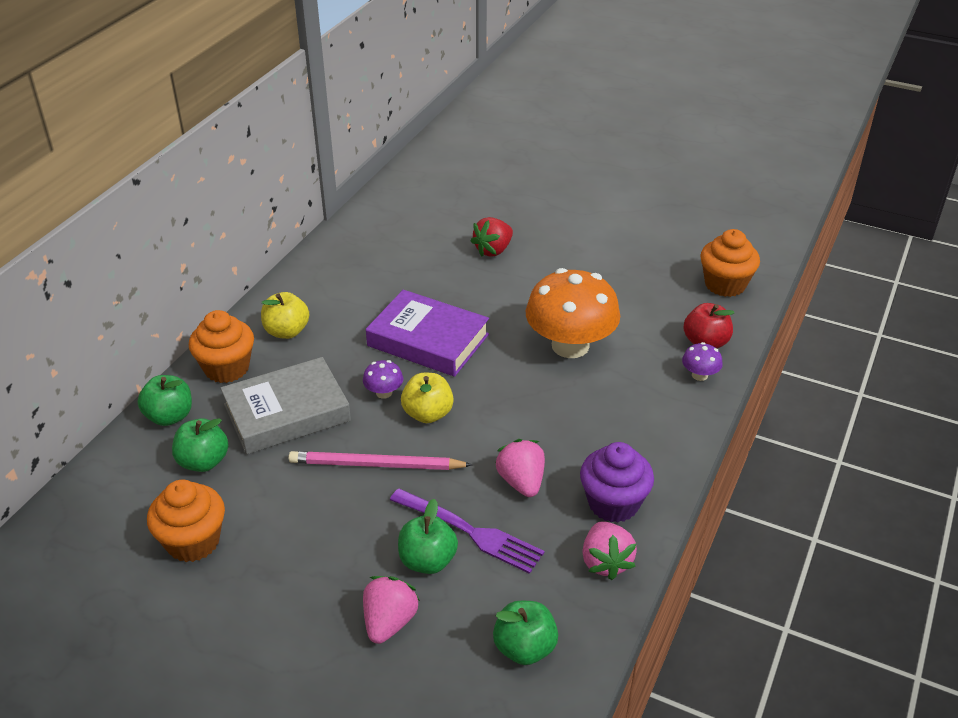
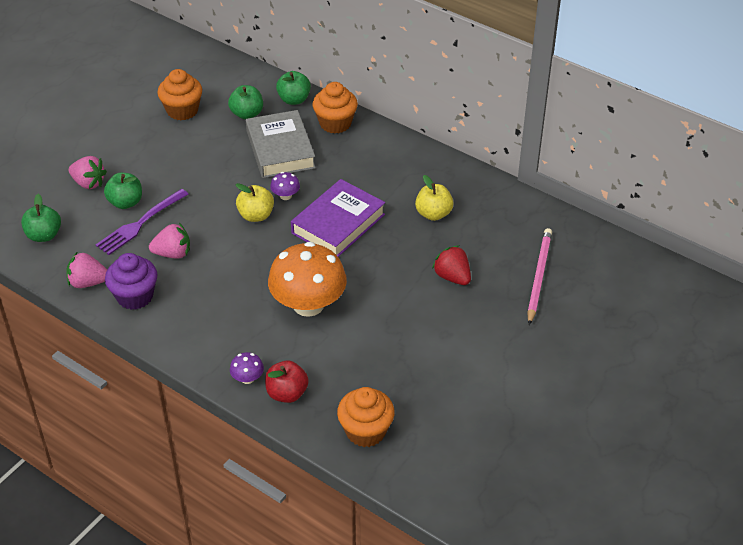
camera: 100 degrees right, 5 degrees up
yellow apple [261,292,309,339] -> yellow apple moved to [415,175,454,221]
pink pencil [288,451,472,470] -> pink pencil moved to [527,228,552,325]

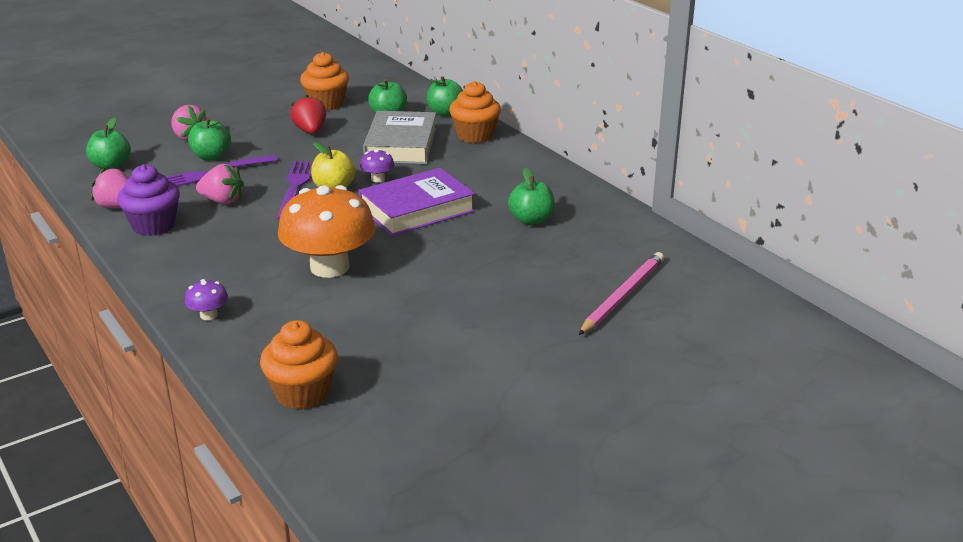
camera: 20 degrees right, 15 degrees down
red apple [265,361,309,403] -> none
yellow apple [415,175,454,221] -> green apple [508,168,554,225]
red strawberry [432,245,471,285] -> red strawberry moved to [290,94,326,134]
none -> purple fork [276,161,313,220]

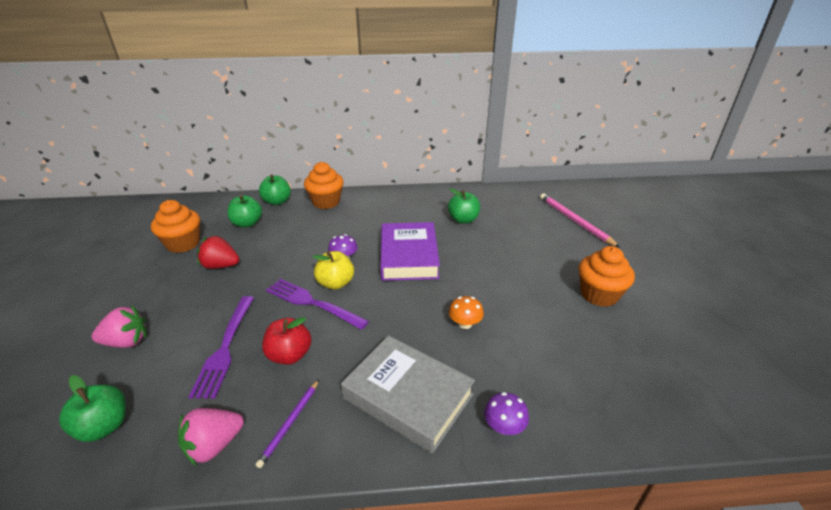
camera: 60 degrees left, 5 degrees up
purple cupcake [117,164,180,236] -> purple pencil [255,380,319,468]
green apple [188,118,231,161] -> none
pink strawberry [196,164,244,204] -> red apple [262,317,312,365]
orange cupcake [260,320,338,410] -> orange cupcake moved to [579,246,635,307]
orange mushroom [278,185,376,278] -> orange mushroom [449,296,484,329], size x0.42
grey book [363,111,437,164] -> grey book moved to [341,335,475,454]

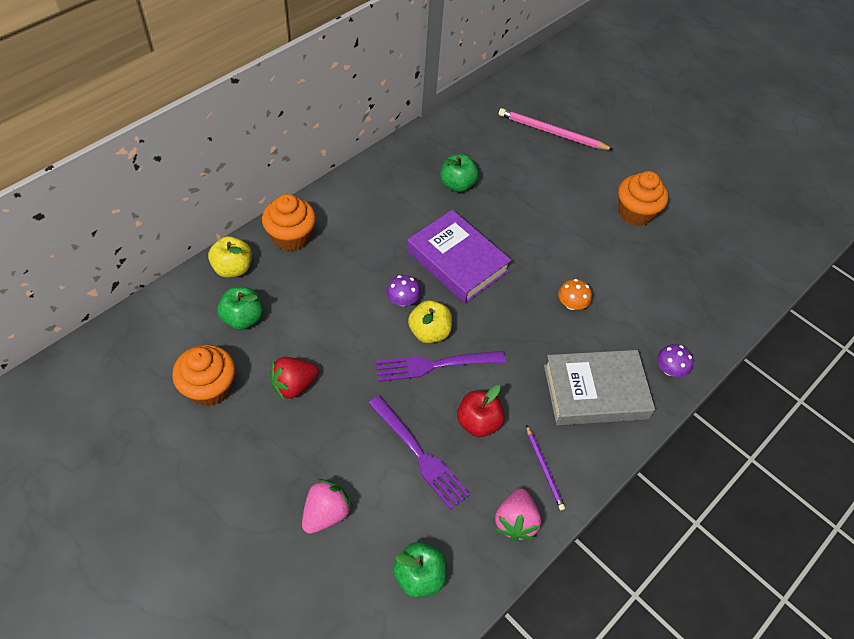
camera: 45 degrees left, 20 degrees up
green apple [259,174,291,205] -> yellow apple [208,236,252,278]

